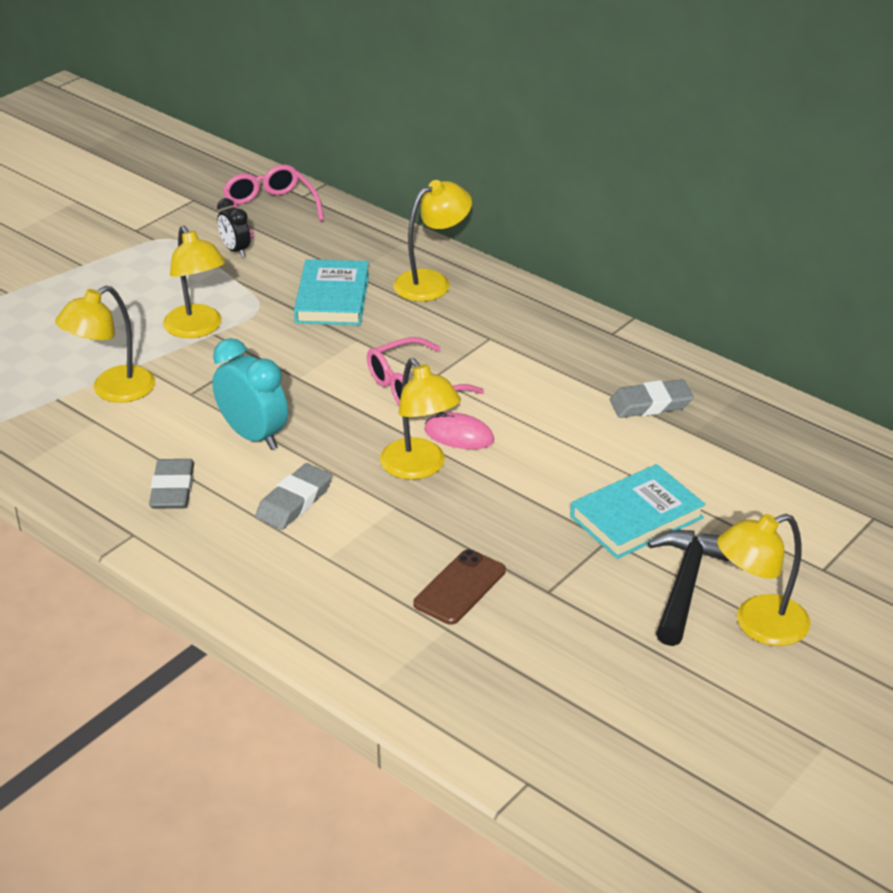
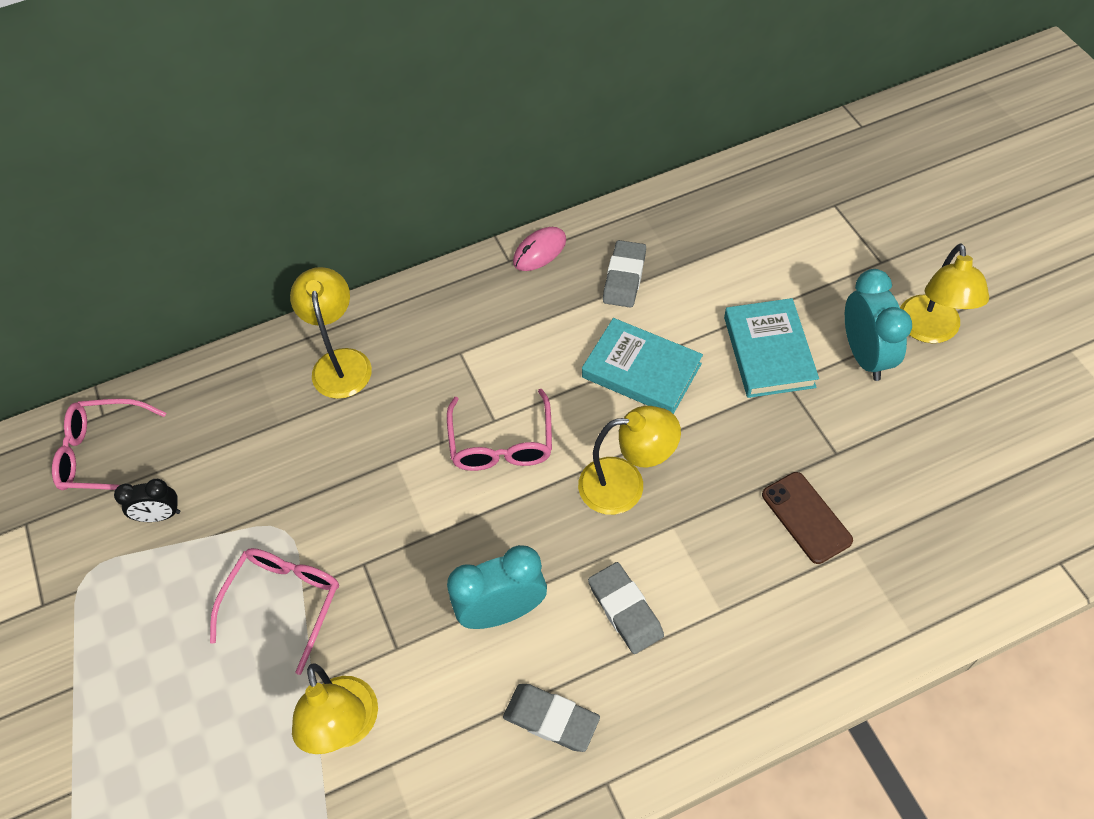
camera: 60 degrees left, 20 degrees up
yellow lamp [163,226,226,338] -> pink glasses [210,548,339,675]
turquoise book [294,259,369,325] -> turquoise book moved to [582,318,703,414]
pink mouse [424,412,494,449] -> pink mouse moved to [513,227,566,271]
black hammer [648,530,729,646] -> turquoise clock [845,269,912,381]

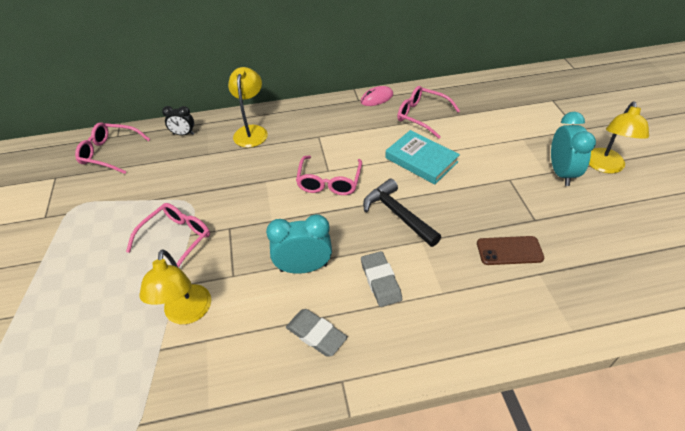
camera: 10 degrees right, 10 degrees down
black clock [114,479,180,522] -> black clock moved to [162,106,194,135]
yellow lamp [578,406,681,515] -> black hammer [363,179,441,247]
grey eraser [603,240,646,308] -> pink glasses [397,86,460,139]
turquoise book [724,298,819,398] -> none
brown phone [762,472,853,564] -> brown phone turned 75 degrees counterclockwise [477,236,544,265]

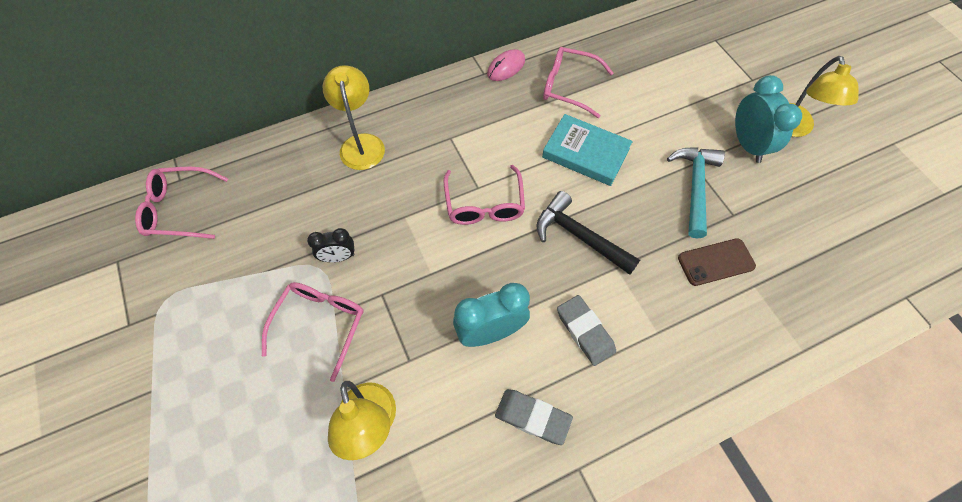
camera: 15 degrees left, 15 degrees up
black clock [162,106,194,135] -> black clock moved to [307,228,354,262]
none -> turquoise hammer [667,148,725,239]

